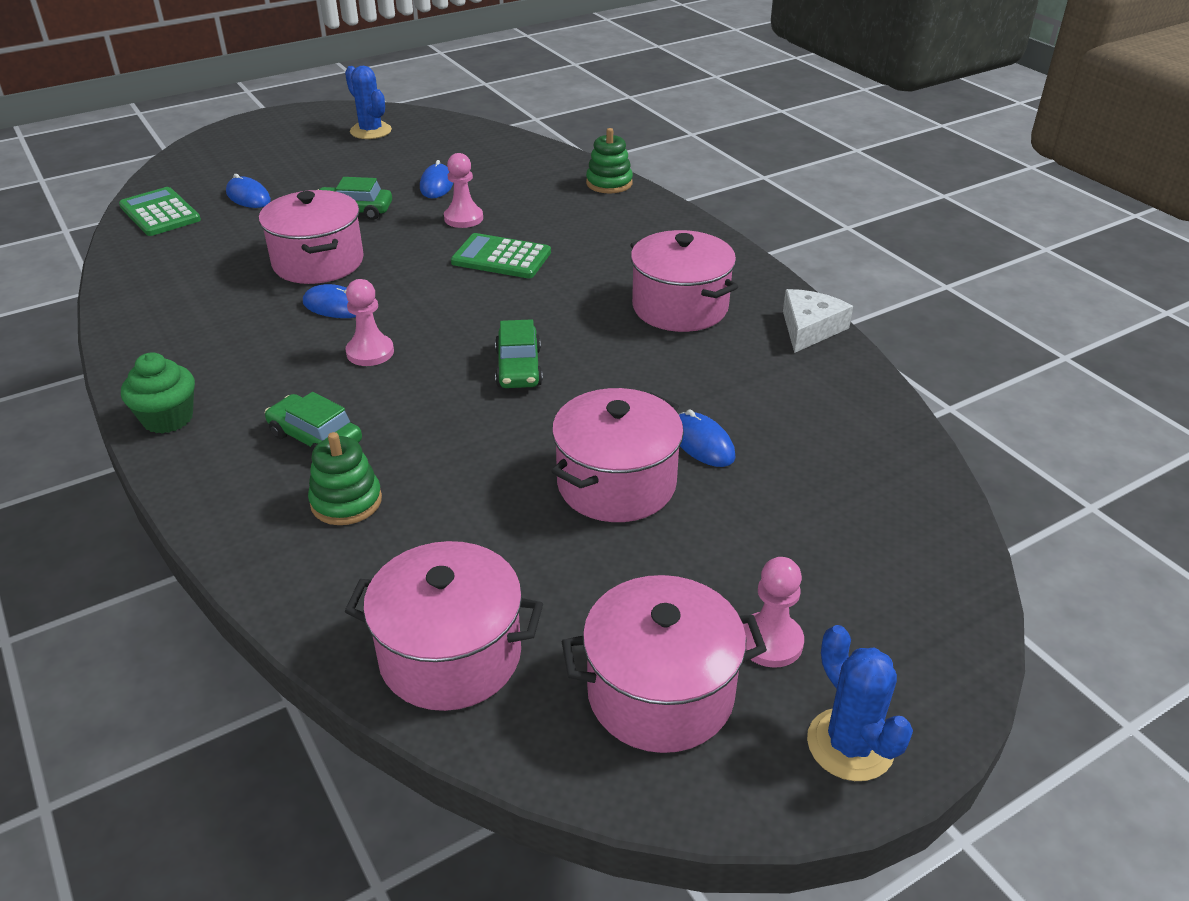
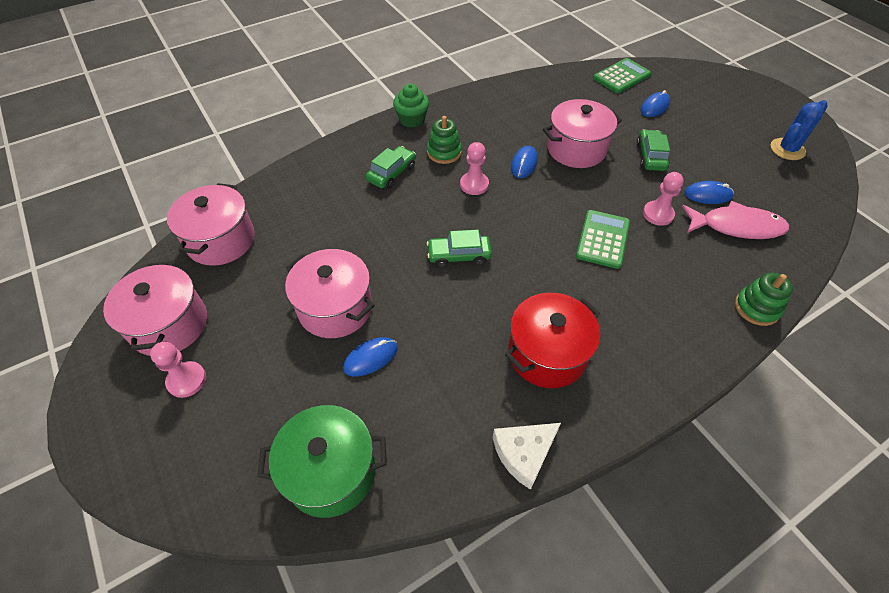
camera: 90 degrees right, 15 degrees up
green stacking toy [308,432,382,525] -> green stacking toy moved to [427,116,462,164]
pink pot [630,230,738,332] -> red pot [505,293,600,388]
white cheese [783,289,853,353] -> white cheese turned 120 degrees clockwise [493,423,561,490]
blue cactus [807,625,913,781] -> none
none -> green pot [257,405,387,518]
none -> pink fish [682,201,789,239]

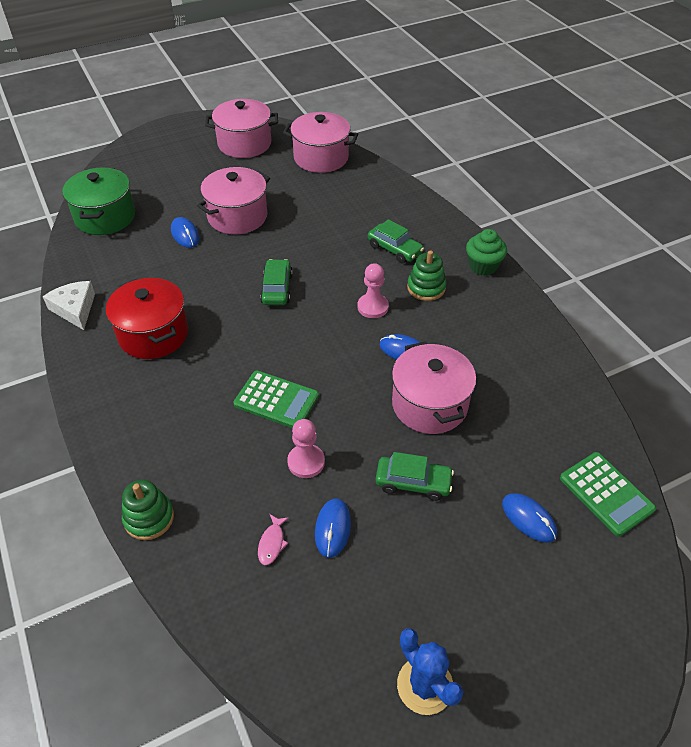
camera: 95 degrees right, 5 degrees down
pink pawn [150,342,206,398] -> none
pink fish [682,201,789,239] -> pink fish [258,514,289,565], size x0.42

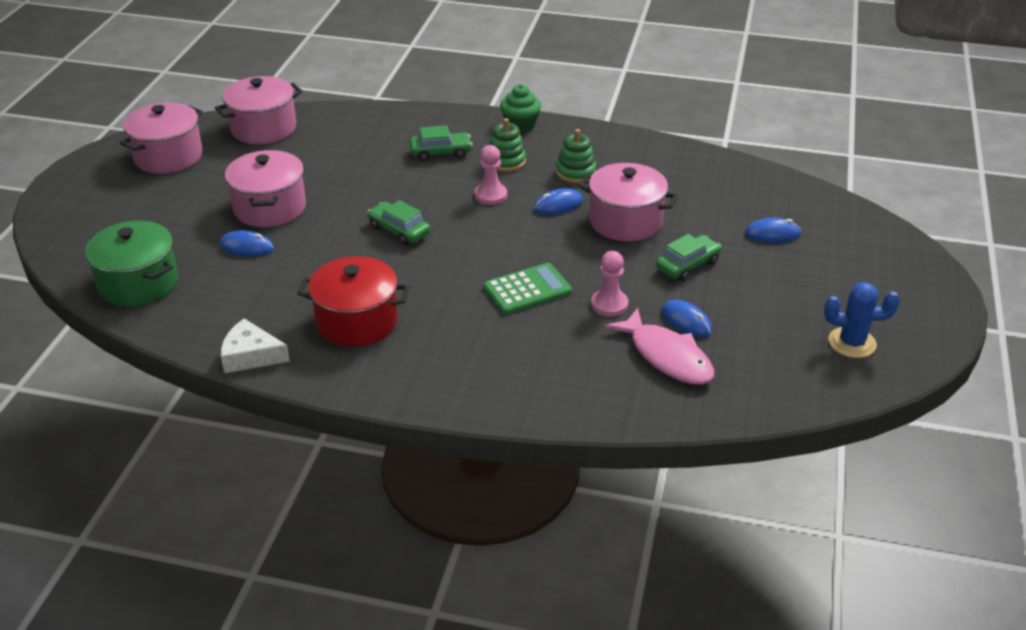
camera: 50 degrees left, 10 degrees down
green stacking toy [122,480,174,540] -> green stacking toy moved to [556,129,596,183]
pink fish [258,514,289,565] -> pink fish [604,308,714,385], size x2.36
green calculator [560,452,656,537] -> none

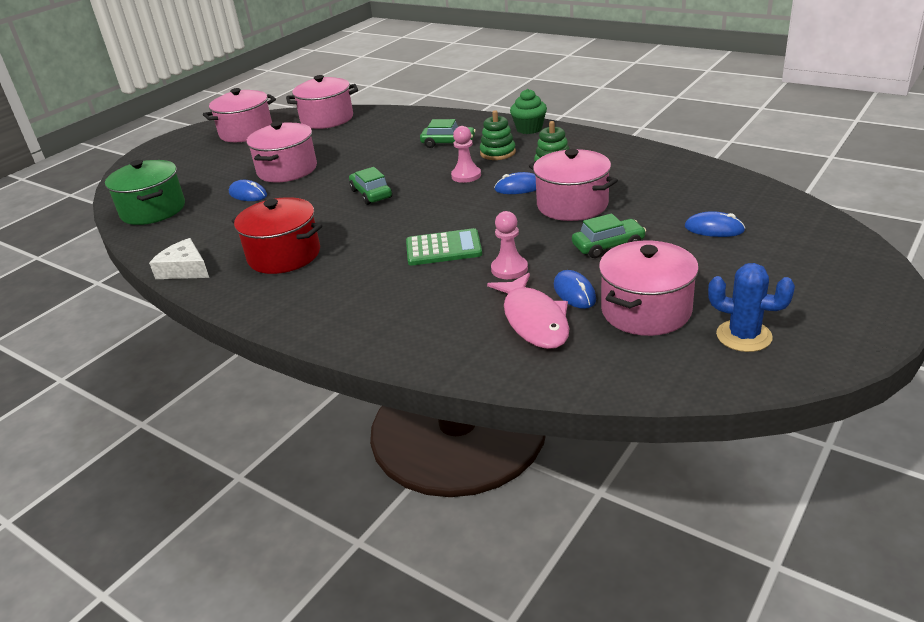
camera: 25 degrees right, 5 degrees down
none -> pink pot [599,241,699,336]

